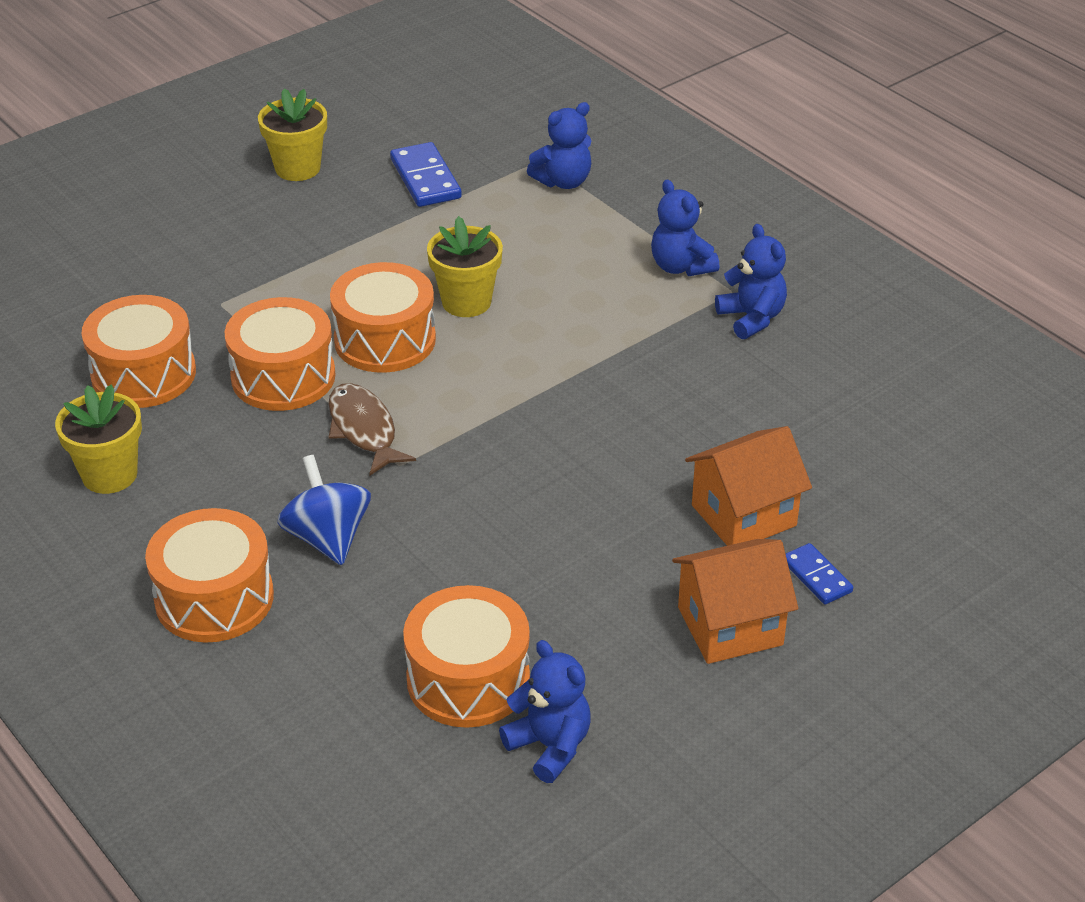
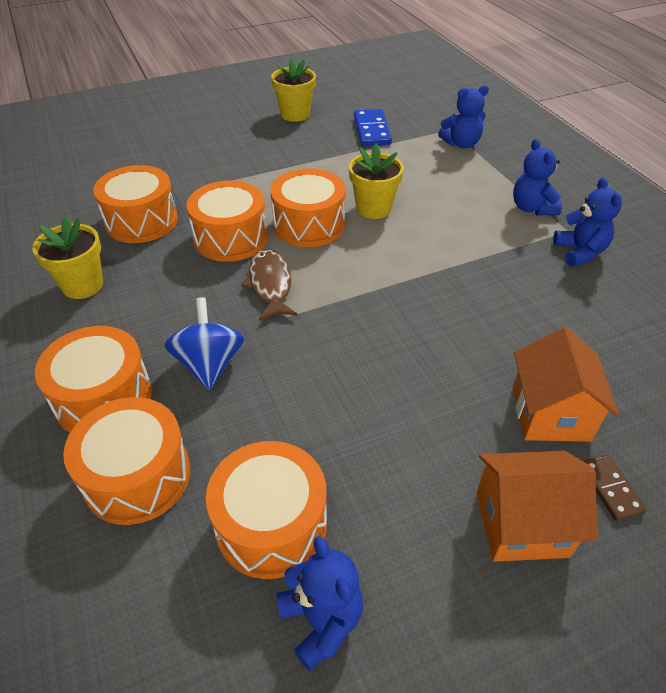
camera: 15 degrees right, 5 degrees up
orange house [685,426,812,546] -> orange house turned 75 degrees counterclockwise [513,327,619,442]
blue domino [786,543,853,605] -> brown domino [583,455,647,521]
none -> orange drum [63,397,190,525]

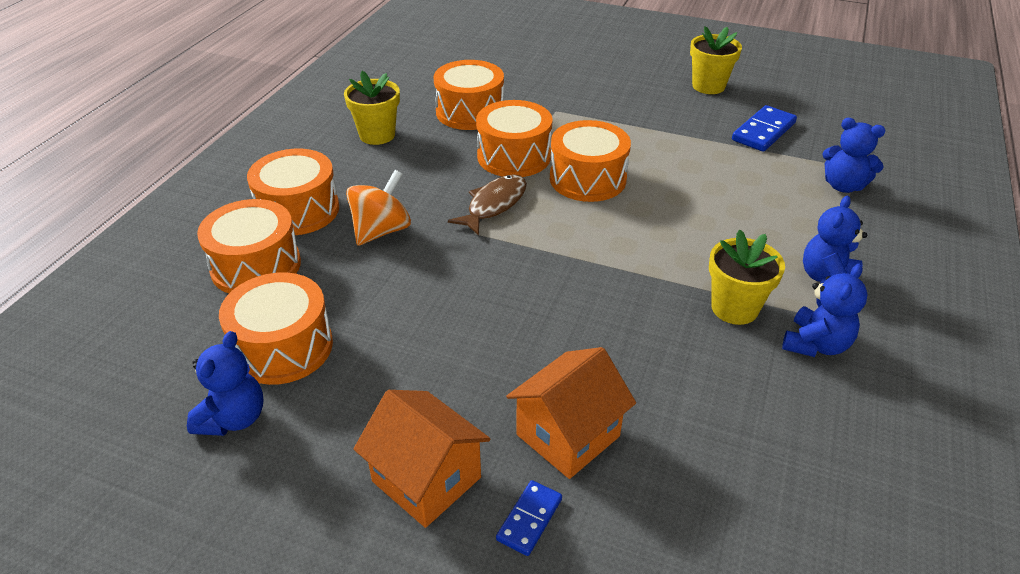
camera: 45 degrees right, 5 degrees down
blue spinning top [164,297,244,390] -> orange spinning top [346,170,411,246]
yellow flower pot [349,143,404,219] -> yellow flower pot moved to [709,230,785,325]
brown domino [583,455,647,521] -> blue domino [496,480,562,556]

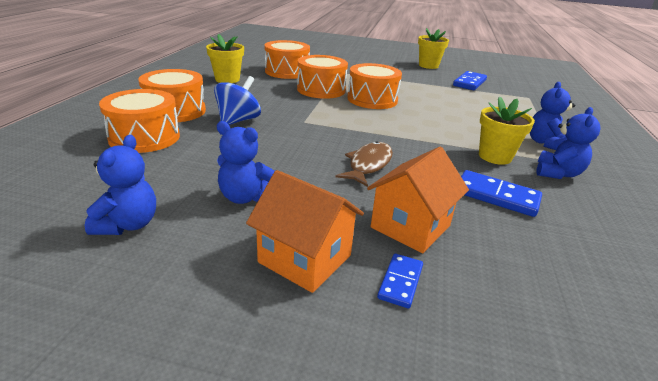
camera: 10 degrees left, 10 degrees down
orange drum [219,272,333,385] -> none
orange spinning top [346,170,411,246] -> blue spinning top [214,76,261,125]
brown fish [448,174,527,235] -> brown fish moved to [336,142,393,187]
blue teddy bear [822,118,886,193] -> blue teddy bear moved to [217,121,275,204]
none -> blue domino [461,170,542,217]

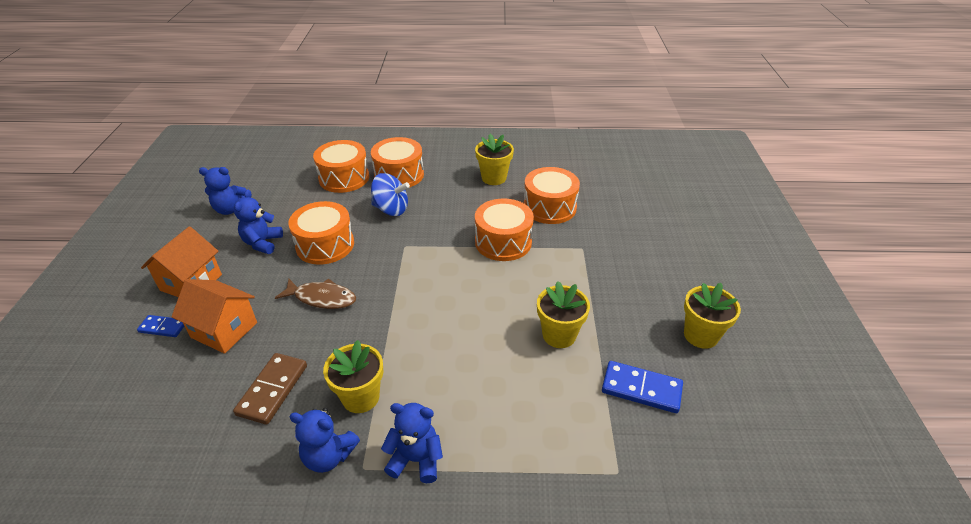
camera: 80 degrees right, 10 degrees up
orange drum [347,63,402,109] -> orange drum moved to [288,201,354,265]
blue domino [461,170,542,217] -> brown domino [233,353,307,425]
none -> yellow flower pot [537,281,590,348]

